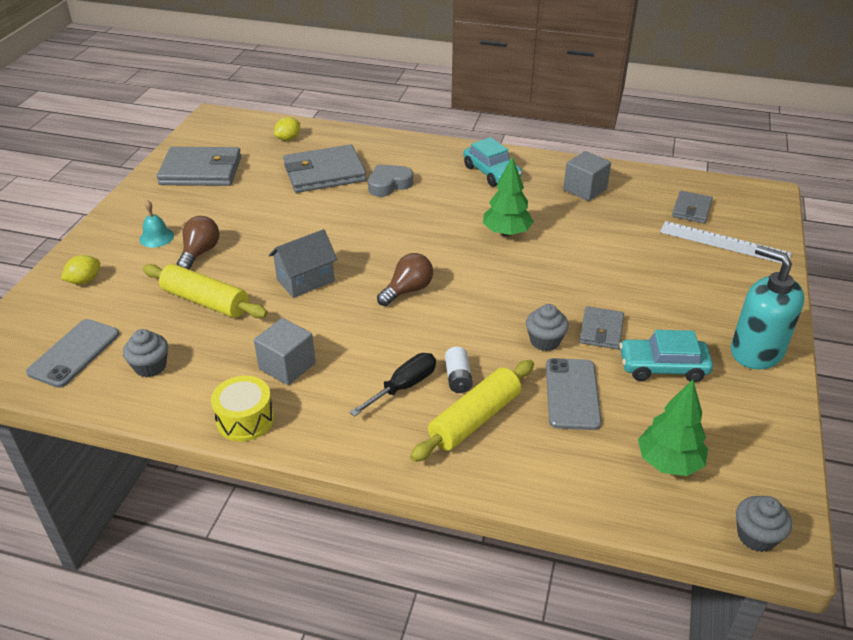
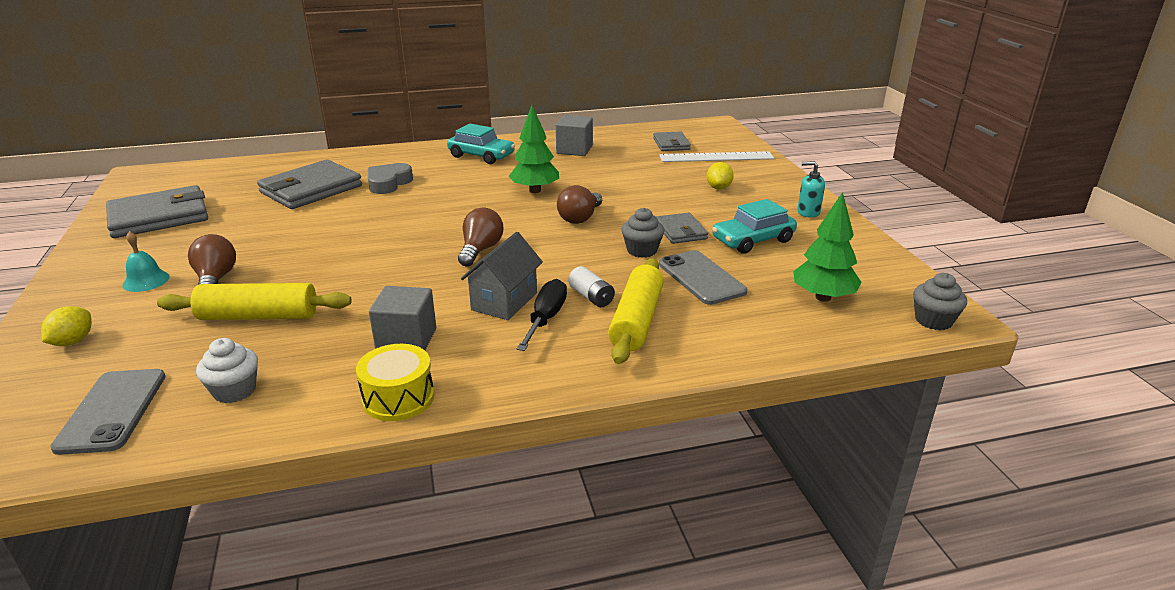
camera: 30 degrees left, 10 degrees down
grey cupcake [123,329,168,377] -> white cupcake [196,338,258,403]
grey house [269,229,337,298] -> grey house moved to [461,232,543,320]
yellow lemon [274,117,300,141] -> yellow lemon moved to [707,162,734,190]
turquoise soap dispenser [731,245,804,370] -> turquoise soap dispenser [797,161,825,218], size x0.50
none -> brown light bulb [557,185,602,224]

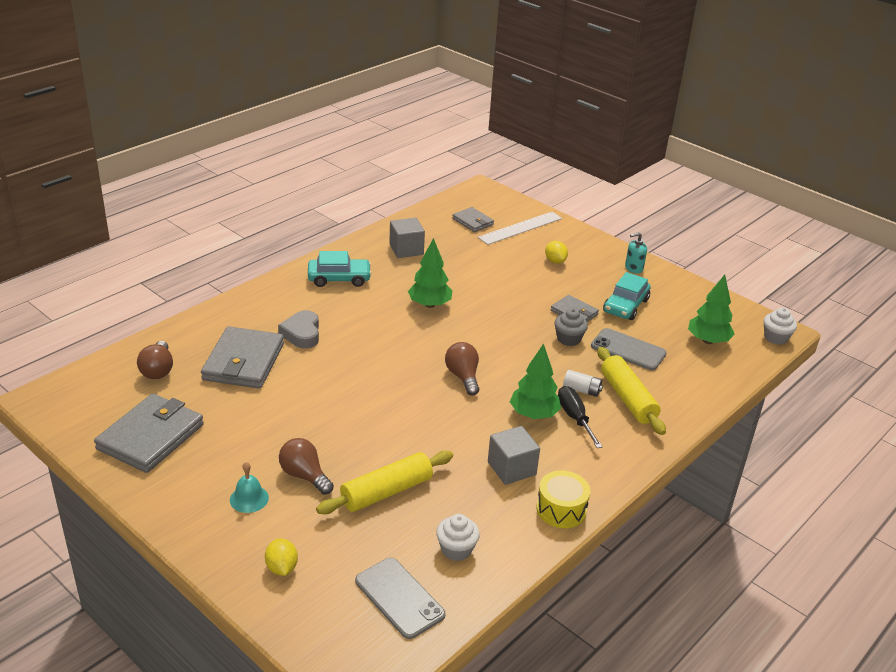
camera: 35 degrees left, 5 degrees up
grey house [461,232,543,320] -> green tree [510,343,561,419]
brown light bulb [557,185,602,224] -> brown light bulb moved to [137,341,173,379]
grey cupcake [913,273,967,330] -> white cupcake [764,308,797,345]

